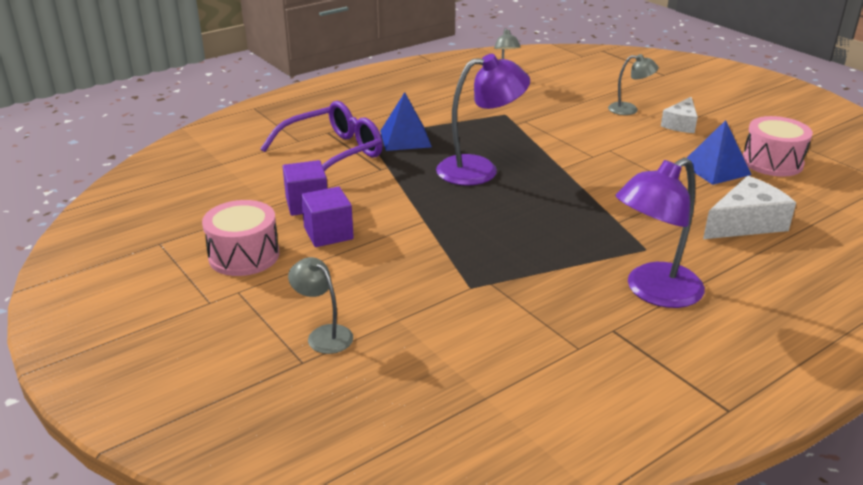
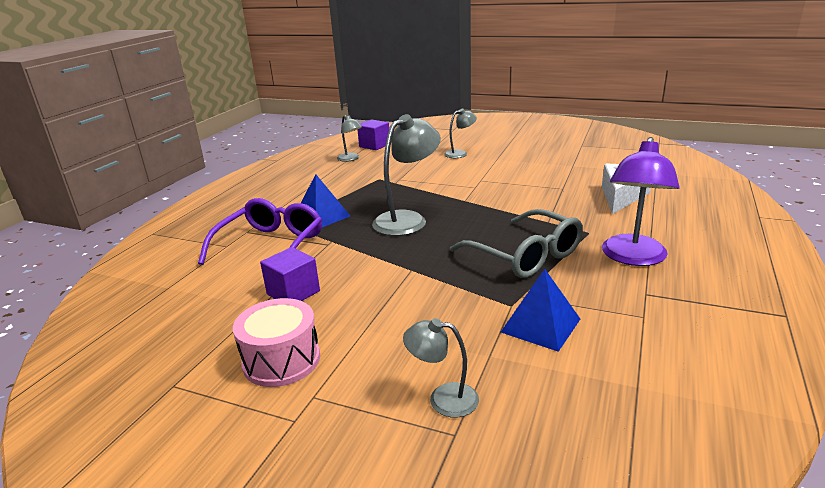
camera: 30 degrees left, 5 degrees down
purple cube [301,187,354,247] -> purple cube moved to [357,120,389,150]
purple lamp [436,54,530,186] -> grey lamp [372,114,441,236]
white cheese [661,97,698,133] -> none
blue pyramid [684,120,751,185] -> blue pyramid moved to [501,269,580,352]
pink drum [743,116,813,177] -> none
none -> grey glasses [450,209,583,278]

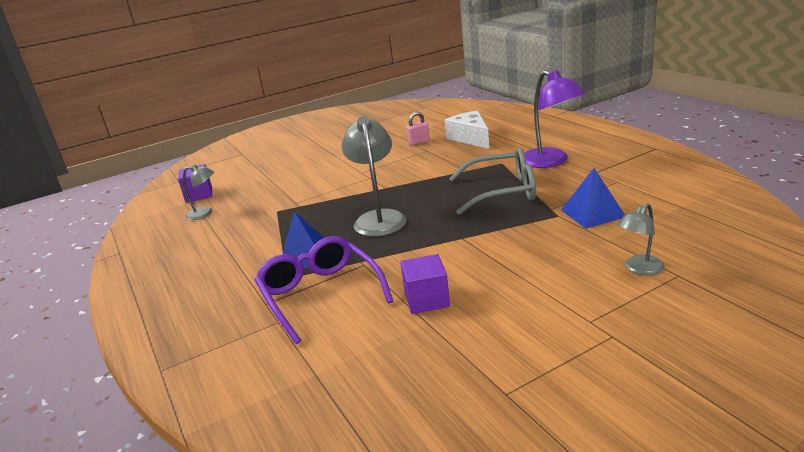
camera: 50 degrees left, 0 degrees up
pink drum [233,298,320,387] -> none
grey lamp [444,109,477,158] -> none
none -> pink padlock [406,112,430,145]

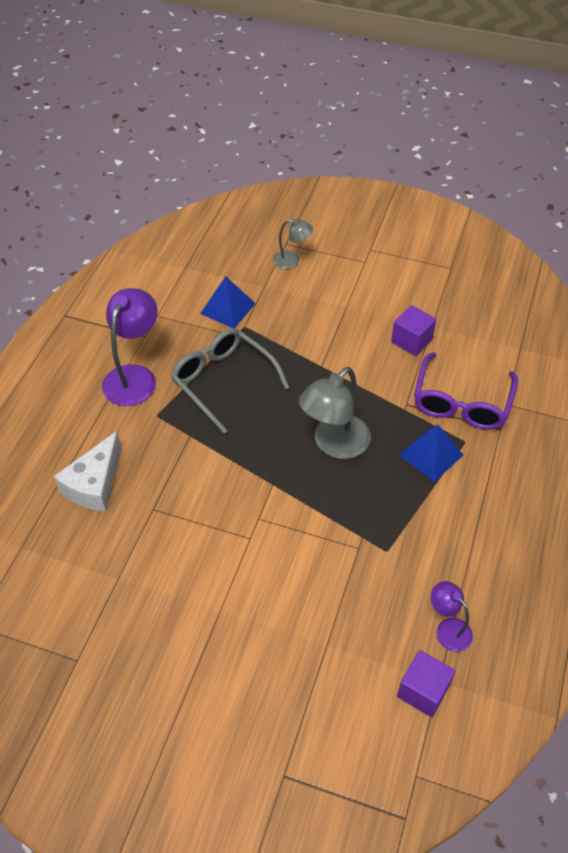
camera: 135 degrees left, 25 degrees up
grey lamp [183,165,214,220] -> purple lamp [431,581,473,652]
pink padlock [406,112,430,145] -> none

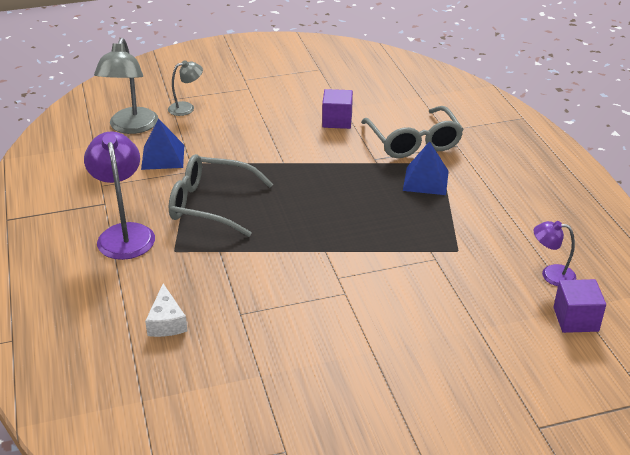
camera: 35 degrees left, 15 degrees down
white cheese [54,431,121,512] -> white cheese [145,283,188,337], size x0.66
grey lamp [299,367,371,459] -> grey lamp moved to [94,38,158,134]
purple glasses [414,352,518,430] -> grey glasses [361,106,464,158]

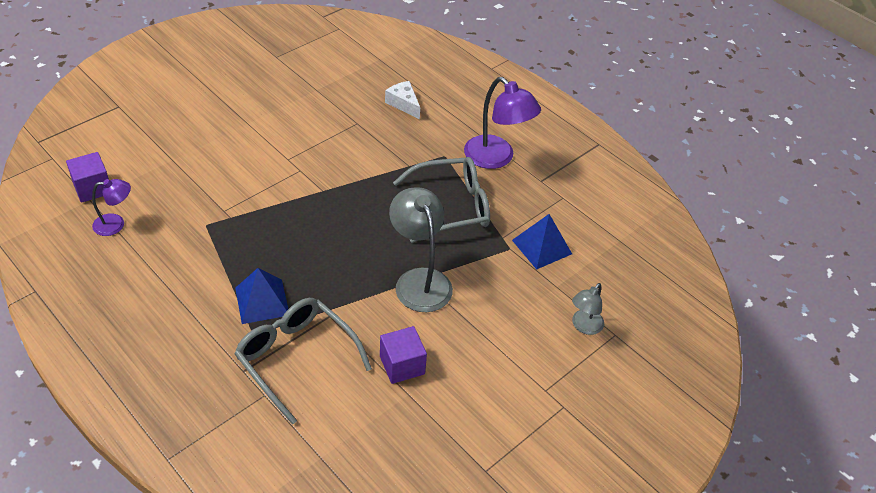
camera: 150 degrees right, 10 degrees up
grey lamp [94,38,158,134] -> grey lamp moved to [389,187,453,312]

